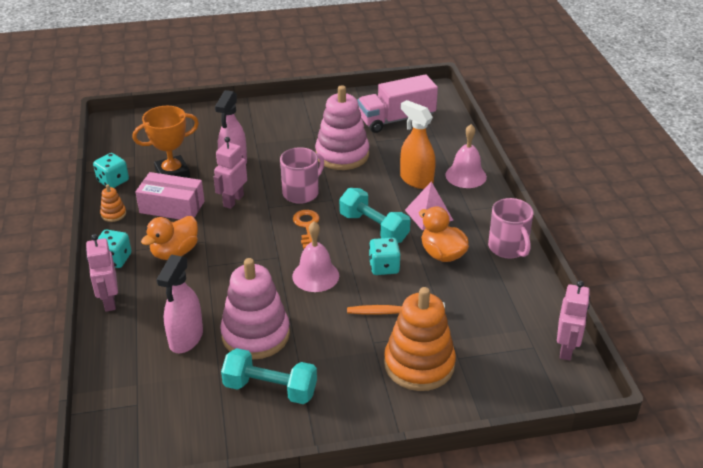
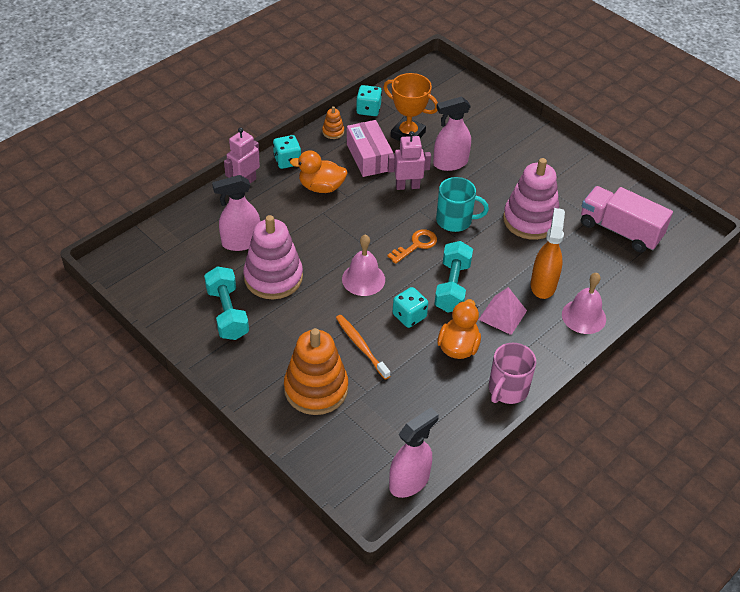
camera: 55 degrees right, 10 degrees up
pink mug [280,147,324,204] -> turquoise mug [436,177,489,232]
pink robot [557,281,590,360] -> pink spray bottle [389,408,439,498]

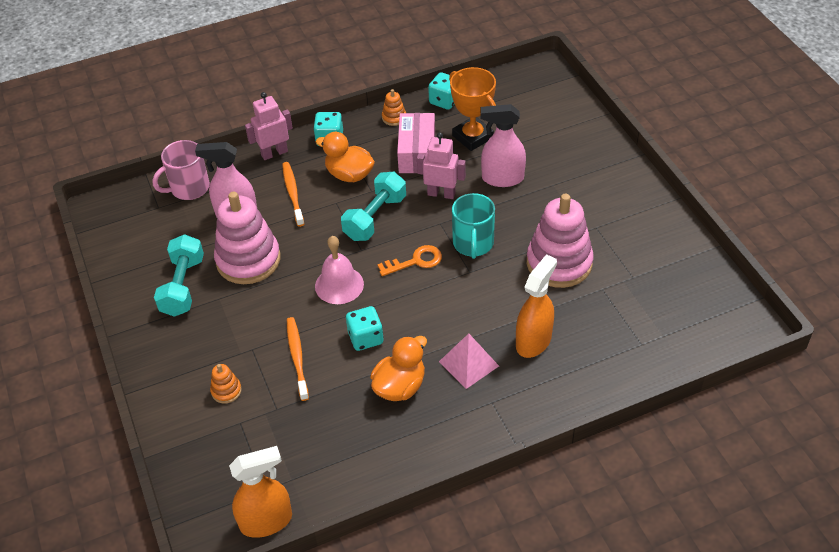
camera: 25 degrees right, 0 degrees up
orange stacking toy [284,328,348,415] -> orange stacking toy [210,364,242,404], size x0.43
pink spray bottle [389,408,439,498] -> orange spray bottle [229,446,292,538]
turquoise dumbbell [434,241,473,312] -> turquoise dumbbell moved to [341,172,406,241]
turquoise mug [436,177,489,232] -> turquoise mug turned 60 degrees clockwise [452,193,495,259]
pink mug [489,343,536,404] -> pink mug moved to [153,140,210,200]
pink bell [562,273,606,334] -> none
pink truck [581,186,673,252] -> none
none -> orange toothbrush [282,162,304,227]

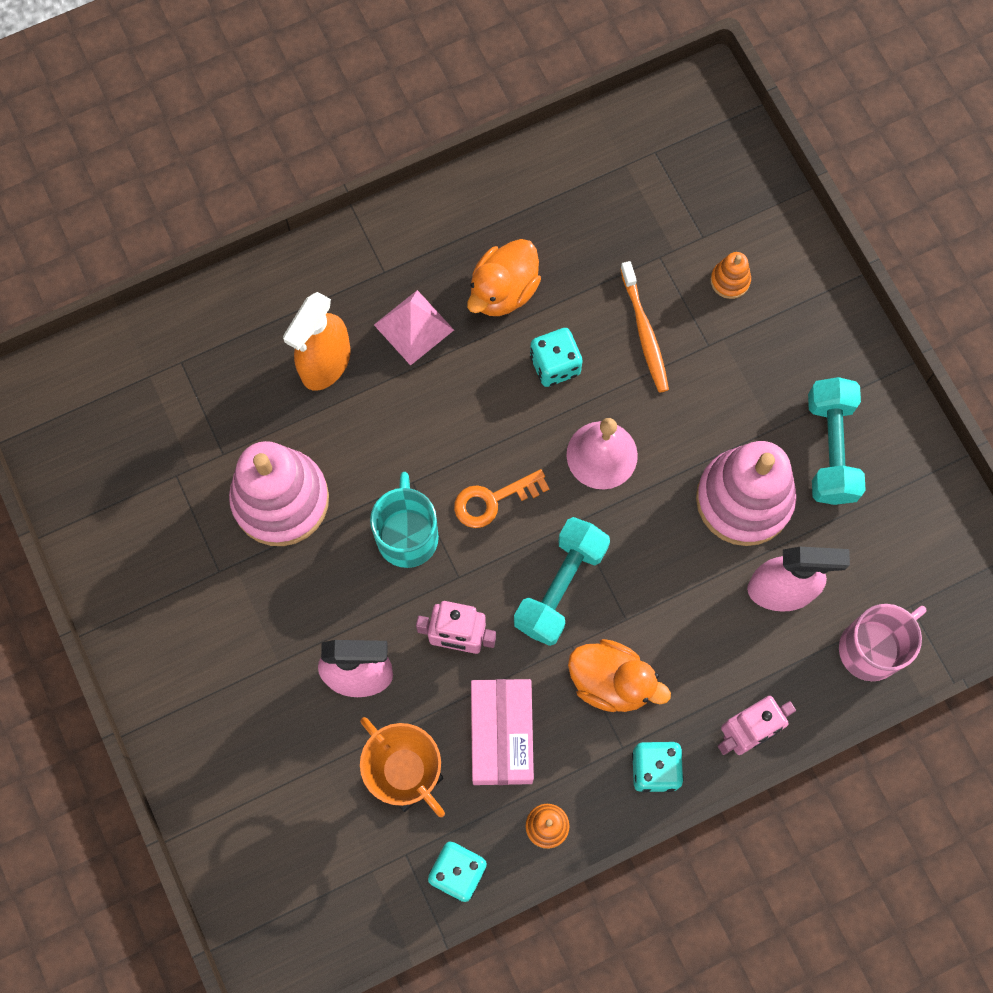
camera: 175 degrees right, 25 degrees up
orange spray bottle [229,446,292,538] -> none
orange toothbrush [282,162,304,227] -> none

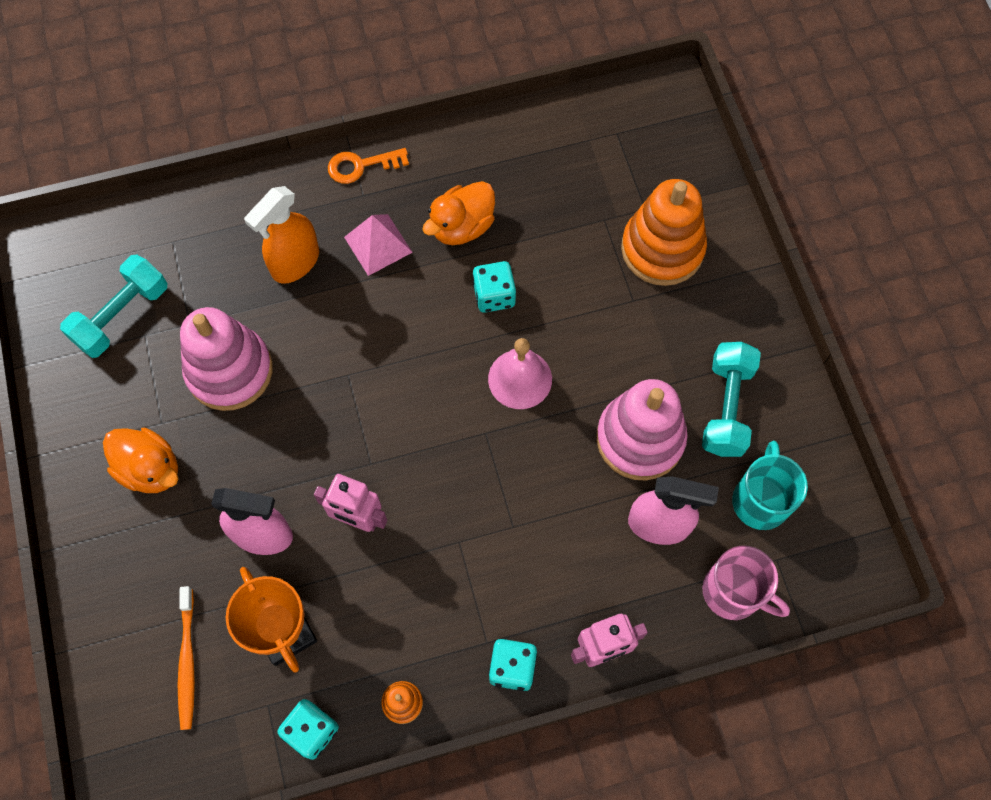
camera: 10 degrees right, 5 degrees down
turquoise mug [370,472,439,568] -> turquoise mug moved to [732,441,808,530]
orange key [454,469,549,528] -> orange key moved to [328,148,409,184]
pink box [471,679,534,785] -> none
turquoise dumbbell [514,517,610,646] -> turquoise dumbbell moved to [60,255,168,358]
orange duck [568,639,671,712] -> orange duck moved to [103,427,178,493]
orange toothbrush [620,261,669,393] -> orange toothbrush moved to [178,586,195,730]
orange stacking toy [710,252,751,299] -> orange stacking toy [621,179,707,286], size x2.35
pink mug [839,604,926,681] -> pink mug turned 60 degrees clockwise [703,546,790,620]

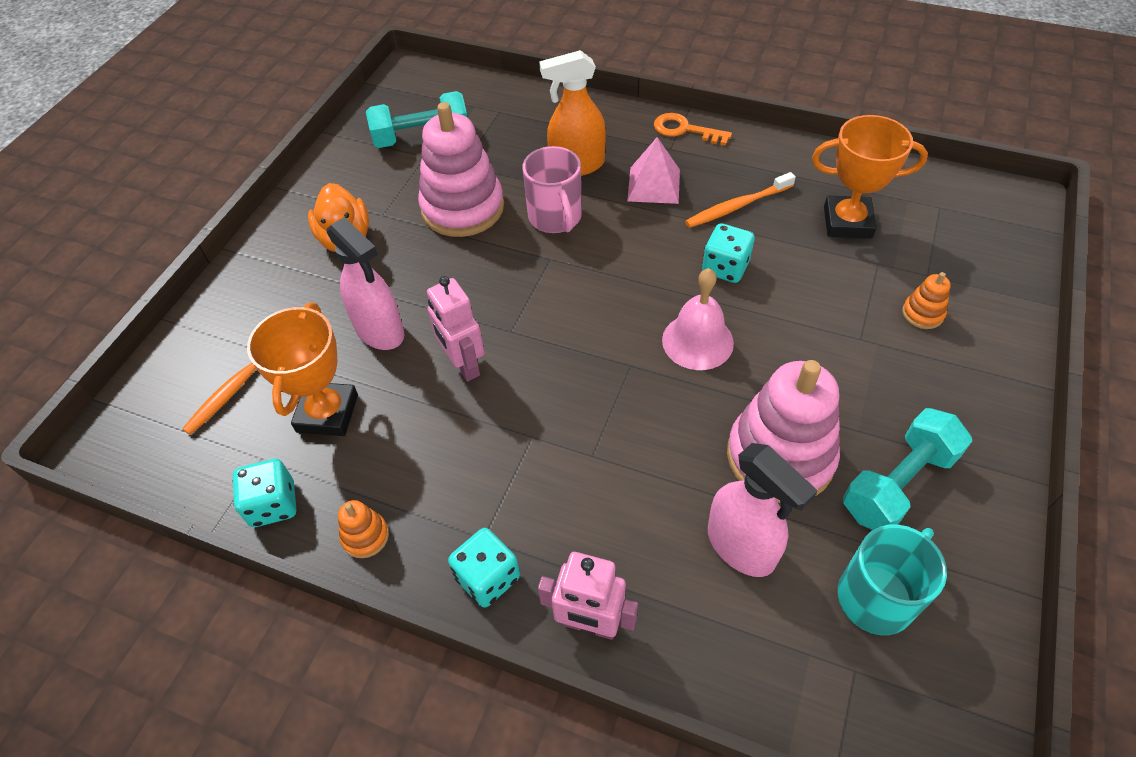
camera: 40 degrees right, 15 degrees down
orange duck [422,181,495,245] -> orange toothbrush [685,172,796,228]
orange stacking toy [621,179,707,286] -> orange stacking toy [902,272,951,329], size x0.43
pink mug [703,546,790,620] -> pink mug moved to [522,146,582,233]
none -> orange trophy [812,115,928,238]

